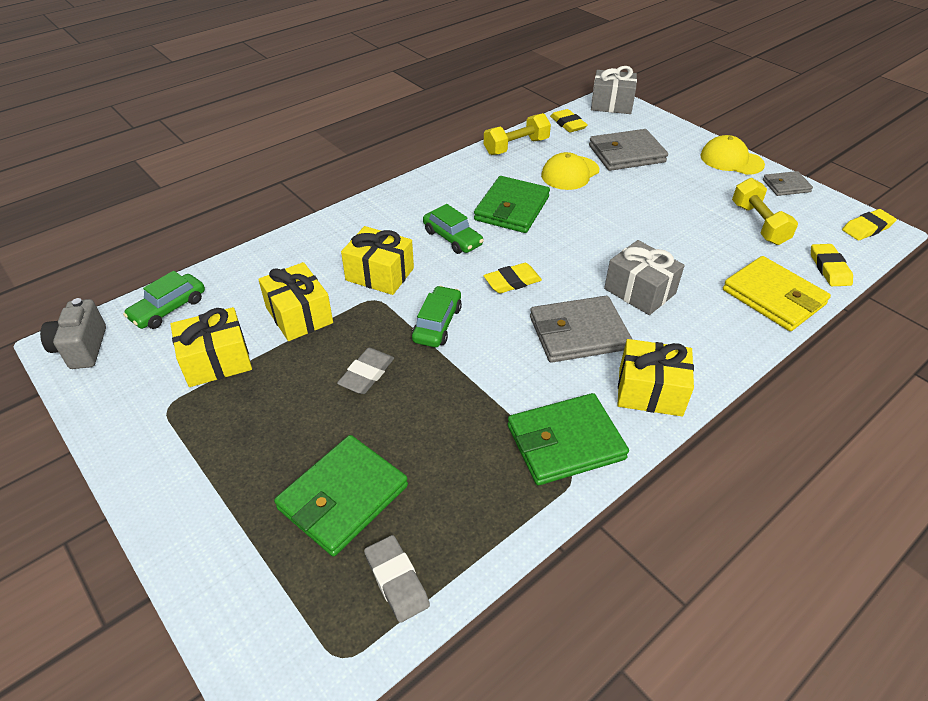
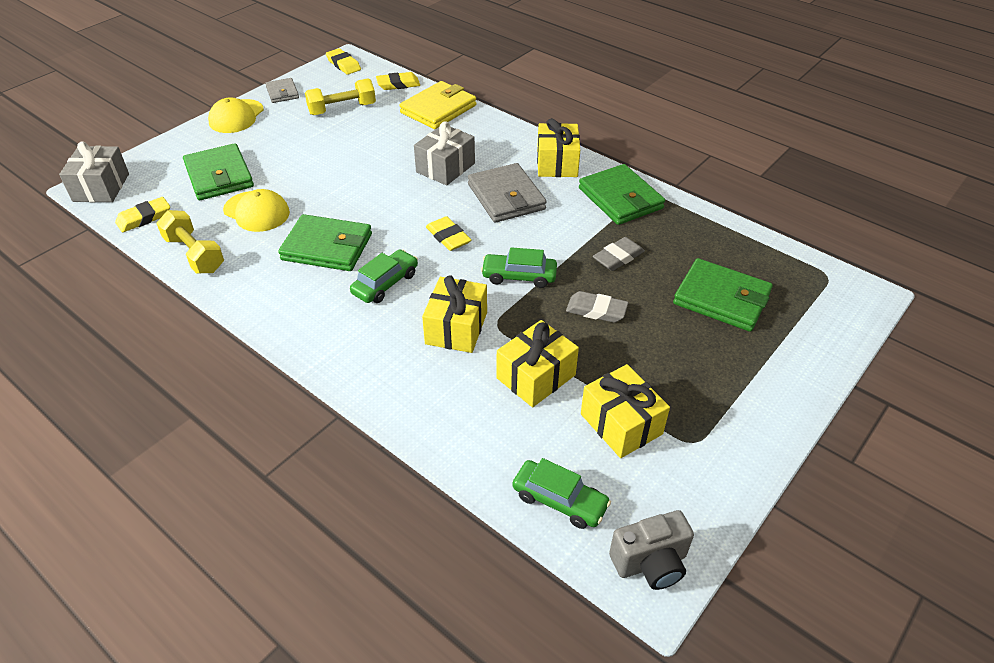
camera: 100 degrees left, 0 degrees up
grey eraser [364,535,430,623] -> grey eraser moved to [593,237,645,271]
grey wallet [589,129,668,171] -> green wallet [183,143,254,200]

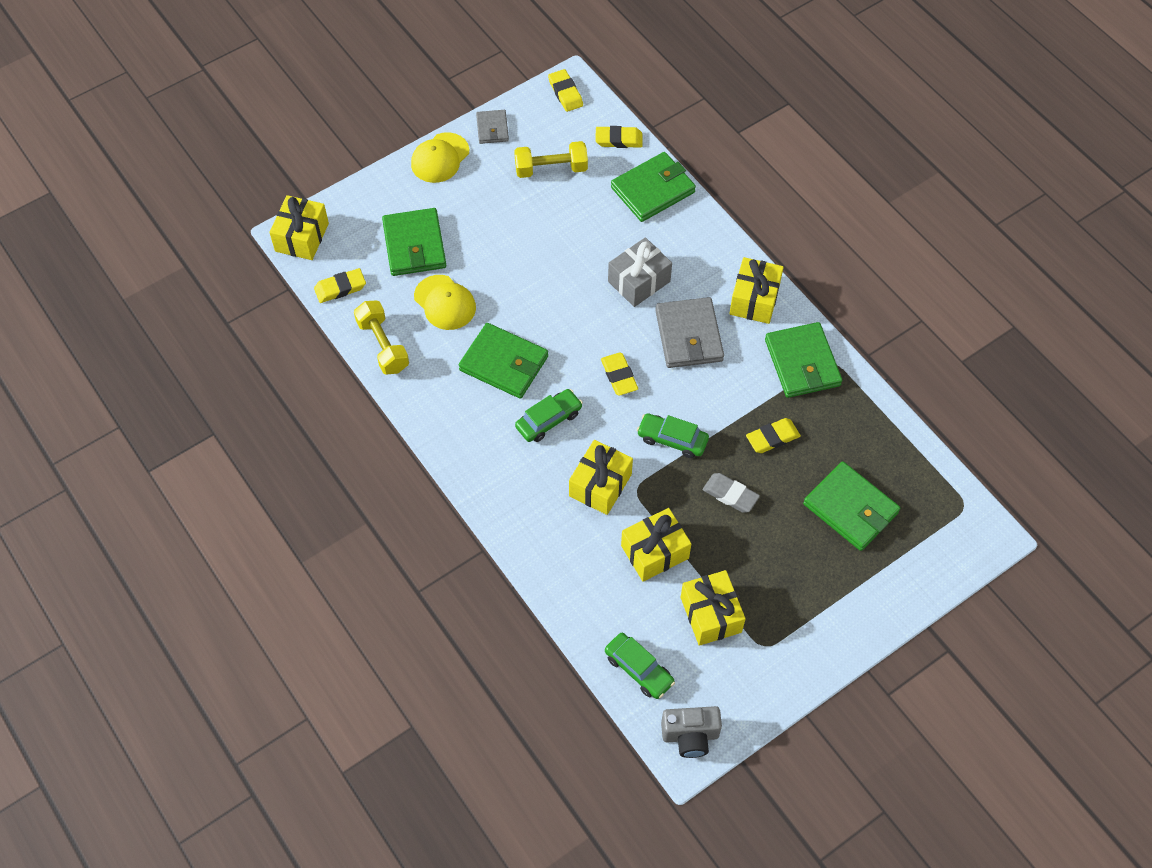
camera: 15 degrees right, 15 degrees up
grey gift [59,141,129,202] -> yellow gift [269,195,329,260]
yellow wallet [399,81,476,129] -> green wallet [611,152,696,222]
grey eraser [593,237,645,271] -> yellow eraser [746,418,801,453]

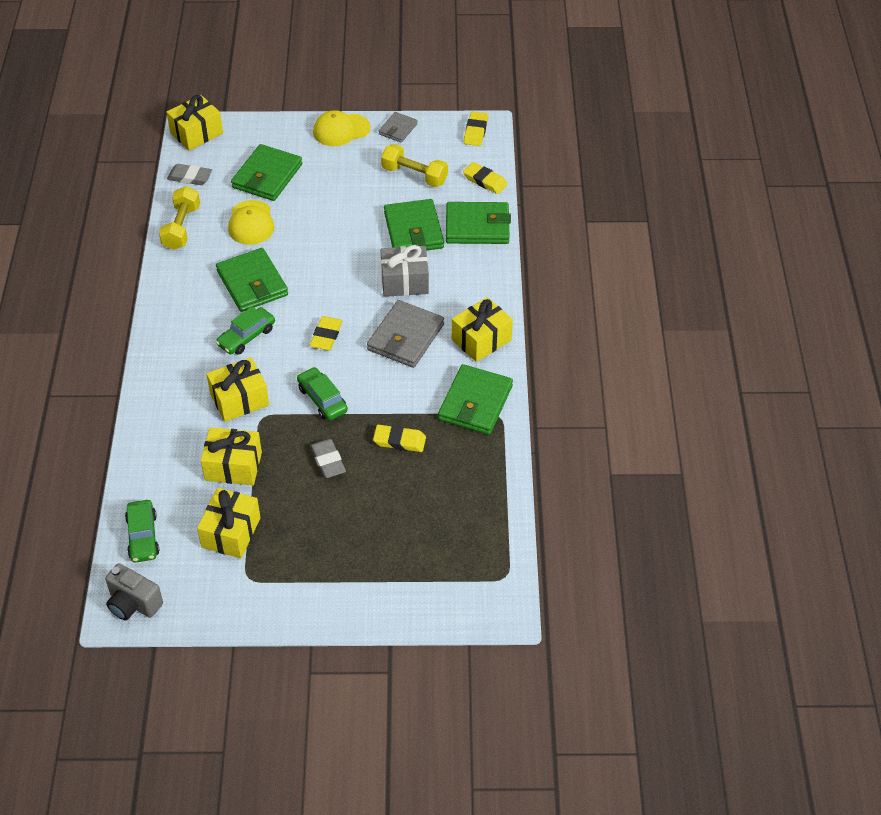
camera: 35 degrees right, 10 degrees down
yellow eraser [314,268,366,303] -> grey eraser [167,164,212,185]
green car [515,389,583,442] -> green car turned 135 degrees clockwise [216,306,275,355]
green wallet [803,461,900,551] -> green wallet moved to [384,199,444,251]

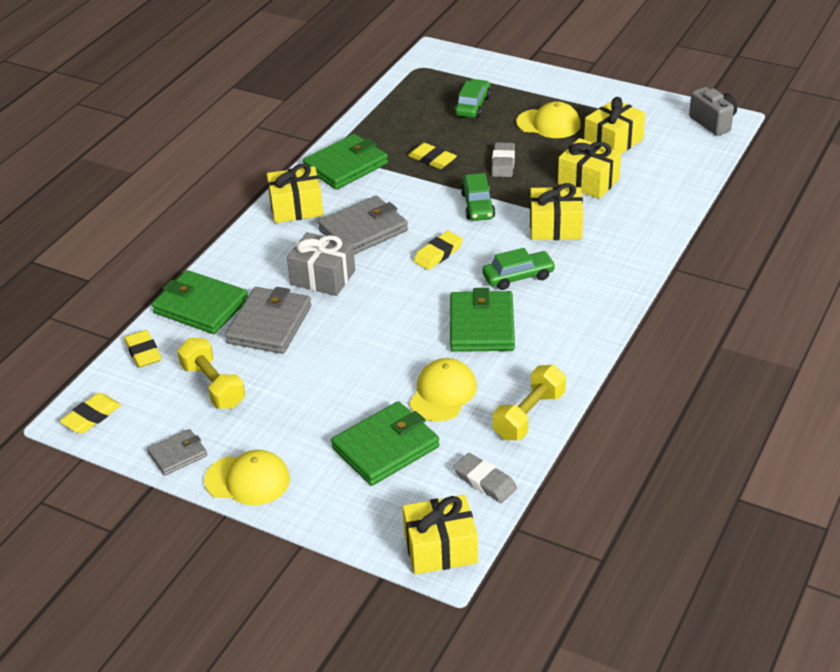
camera: 150 degrees left, 10 degrees down
green car [125,500,159,562] -> green car moved to [455,79,491,118]
green wallet [384,199,444,251] -> grey wallet [225,287,312,354]
none -> yellow cap [516,101,581,138]

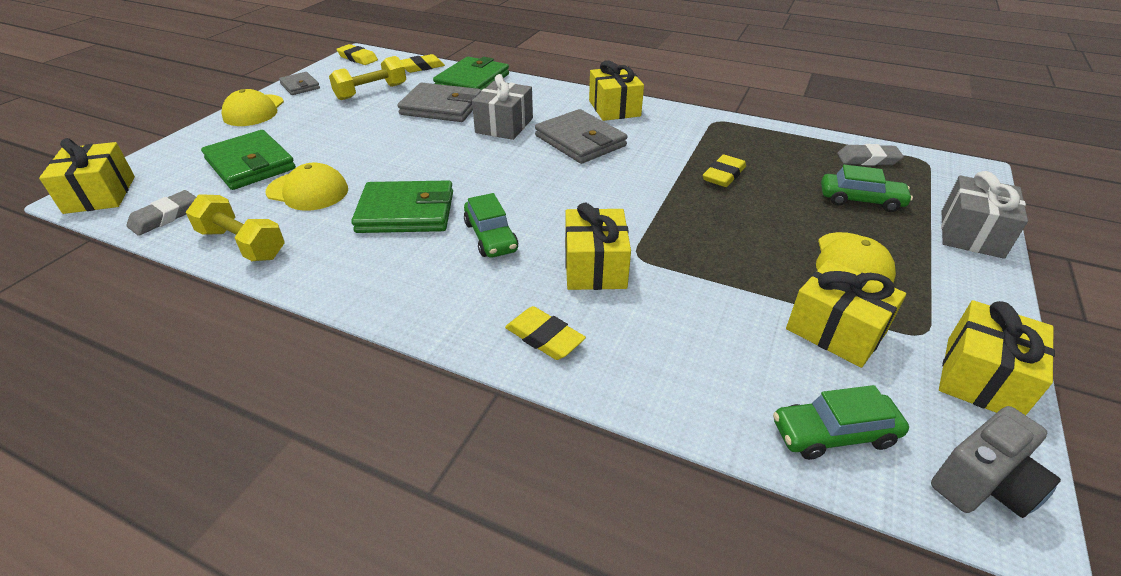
camera: 85 degrees right, 0 degrees up
green wallet [303,134,388,190] -> none
yellow eraser [413,231,463,270] -> yellow eraser moved to [505,306,586,360]
green car [461,173,495,221] -> green car moved to [773,385,909,460]
grey eraser [492,142,515,177] -> grey eraser moved to [837,144,904,166]
yellow gift [558,138,621,199] -> yellow gift moved to [939,300,1055,415]
none -> grey gift [941,171,1028,259]

